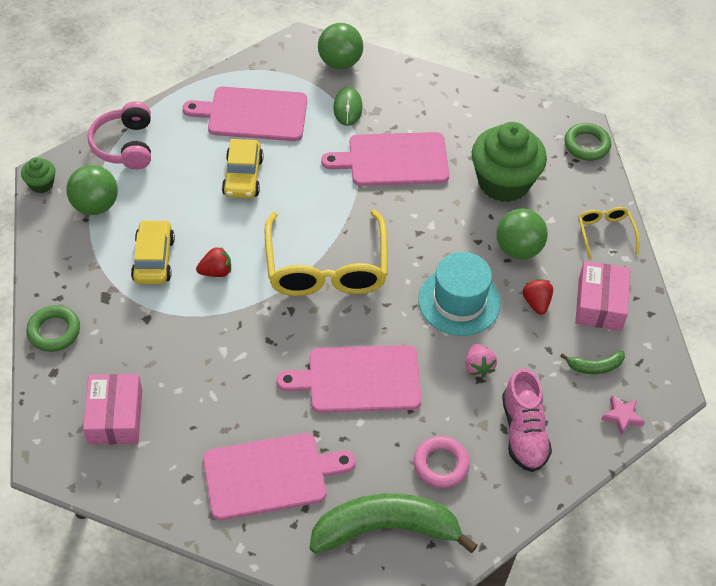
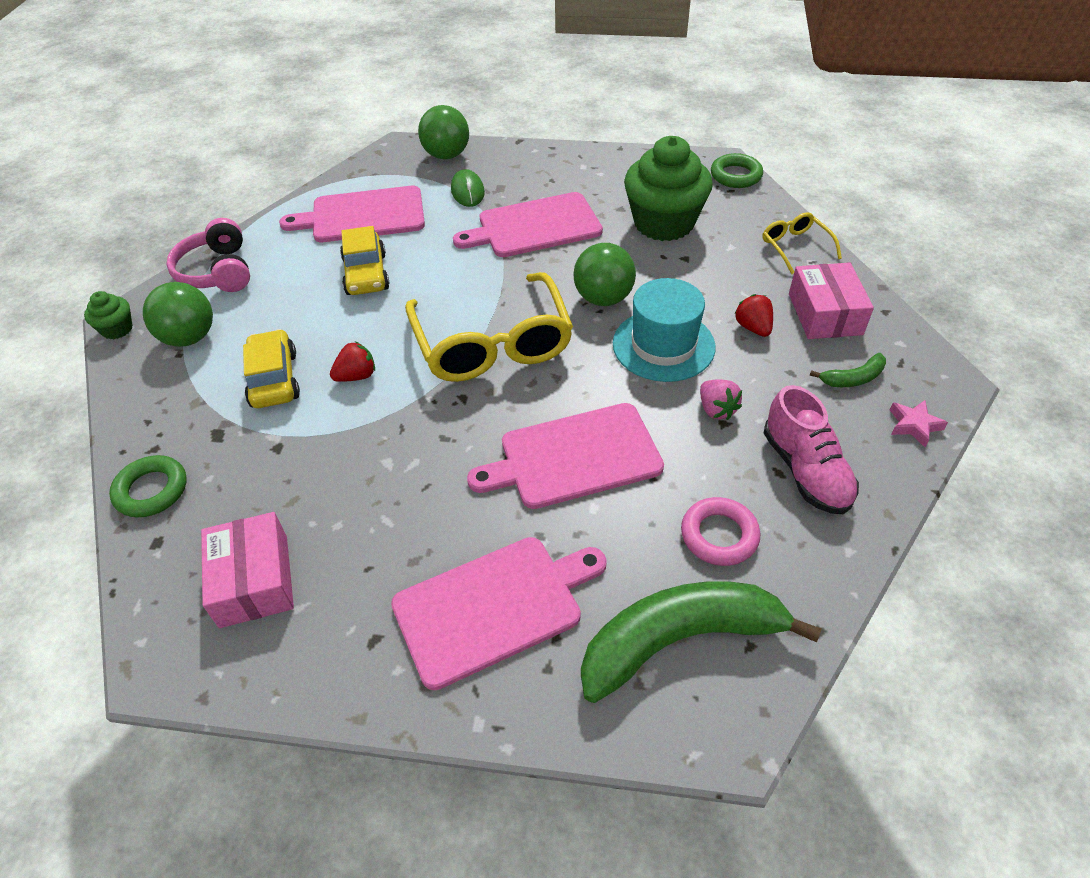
camera: 10 degrees left, 5 degrees down
green ball [496,208,548,260] -> green ball moved to [574,243,636,306]

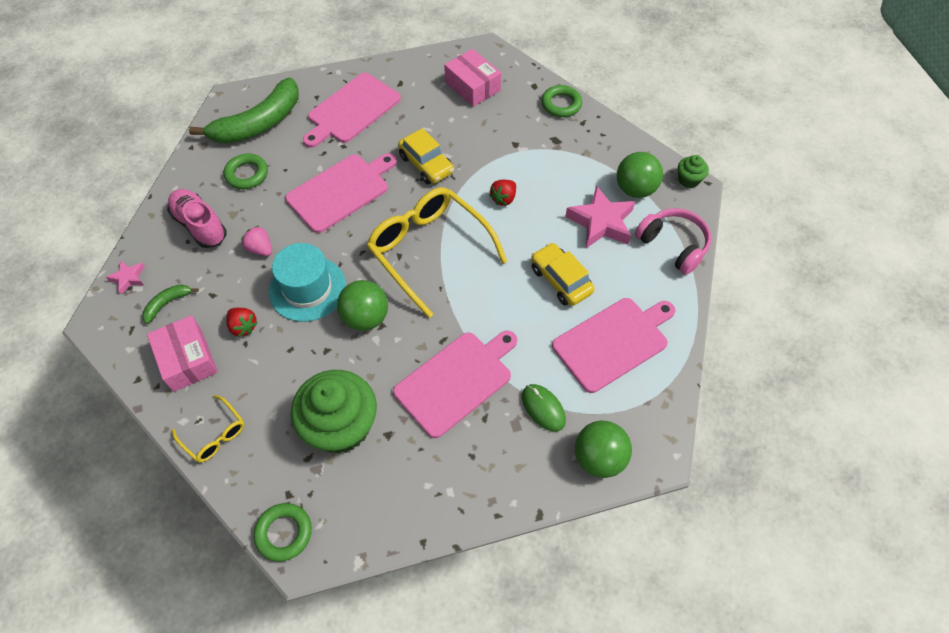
camera: 155 degrees right, 10 degrees up
yellow car [243,329,300,408] -> yellow car moved to [398,128,454,184]
pink ring [681,497,760,566] -> green ring [224,154,268,189]
none -> pink star [565,185,635,248]

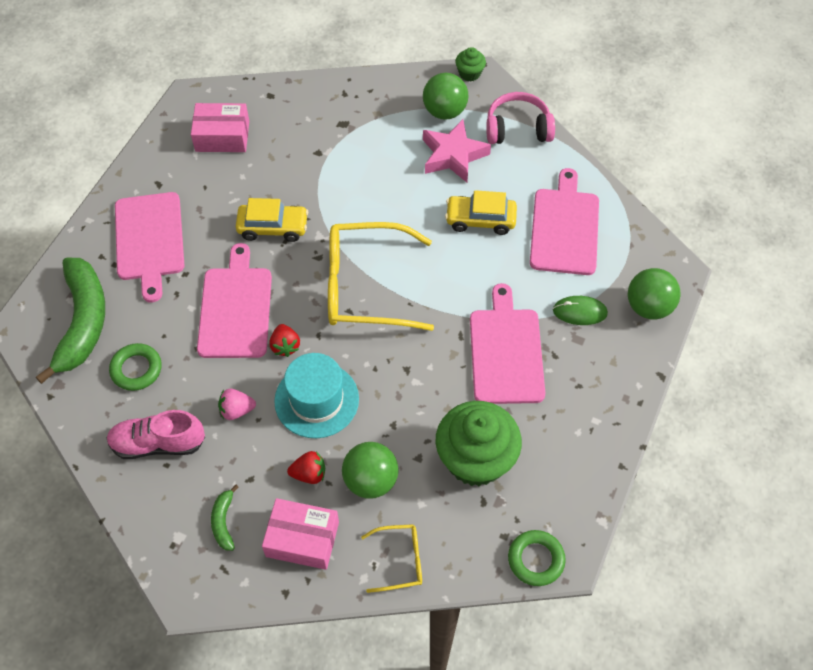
camera: 50 degrees left, 0 degrees up
pink star [106,260,145,294] -> none
green ball [337,280,388,331] -> green ball moved to [342,442,398,499]
red strawberry [489,180,516,206] -> red strawberry moved to [269,324,300,357]
green ring [541,85,582,117] -> none

